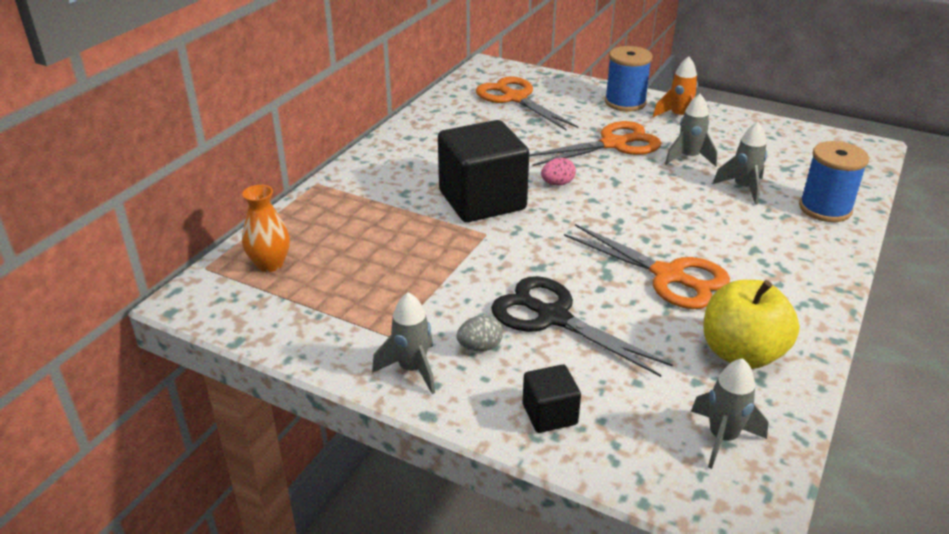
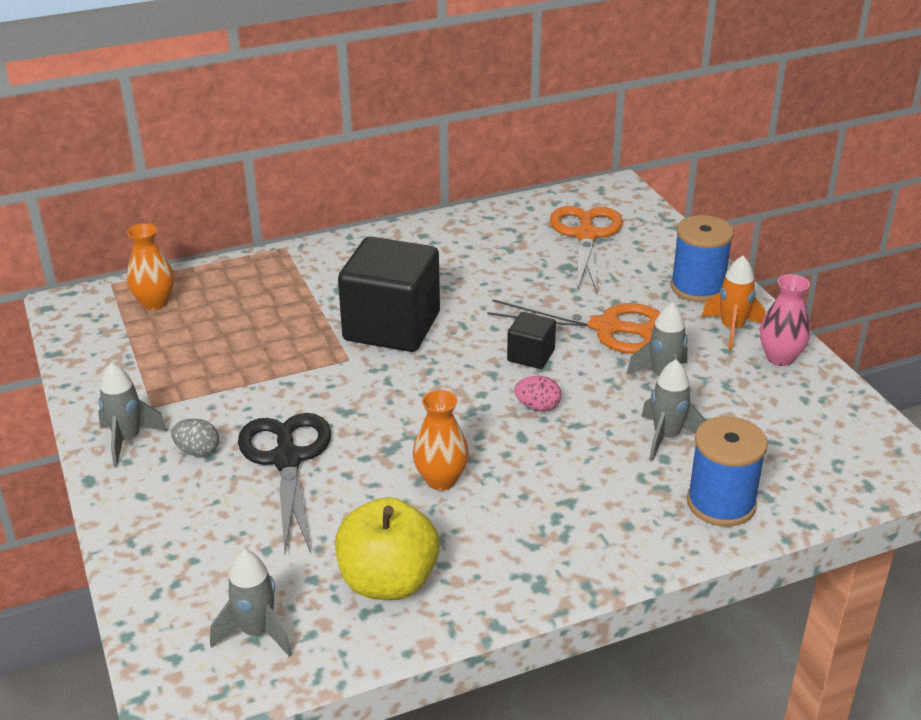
camera: 40 degrees right, 0 degrees up
black cube [523,365,581,433] -> black cube moved to [507,312,556,369]
pink egg [541,158,576,186] -> pink egg moved to [514,376,561,411]
orange scissors [564,224,730,309] -> orange vase [413,390,469,490]
none -> pink vase [760,274,810,366]

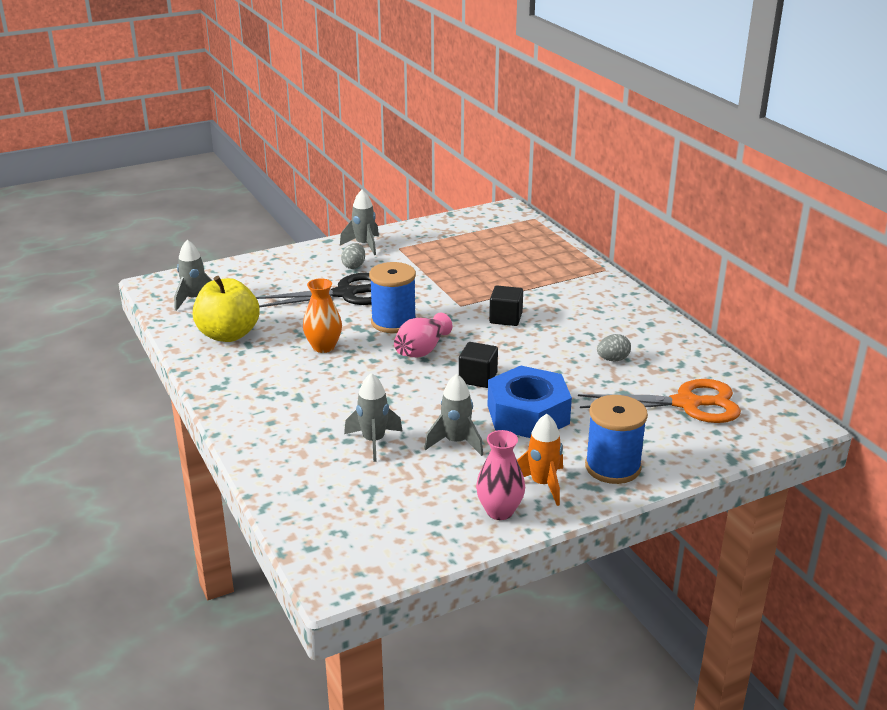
camera: 85 degrees right, 5 degrees down
orange vase [127,223,174,310] -> none
black cube [338,236,440,352] -> black cube [489,285,523,326], size x0.47
orange scissors [487,299,660,354] -> blue nut [487,366,572,438]
pink egg [514,376,561,411] -> none
blue spool [687,416,768,526] -> blue spool moved to [369,262,416,333]
none -> pink vase [394,313,453,358]
none -> grey egg [597,334,631,361]

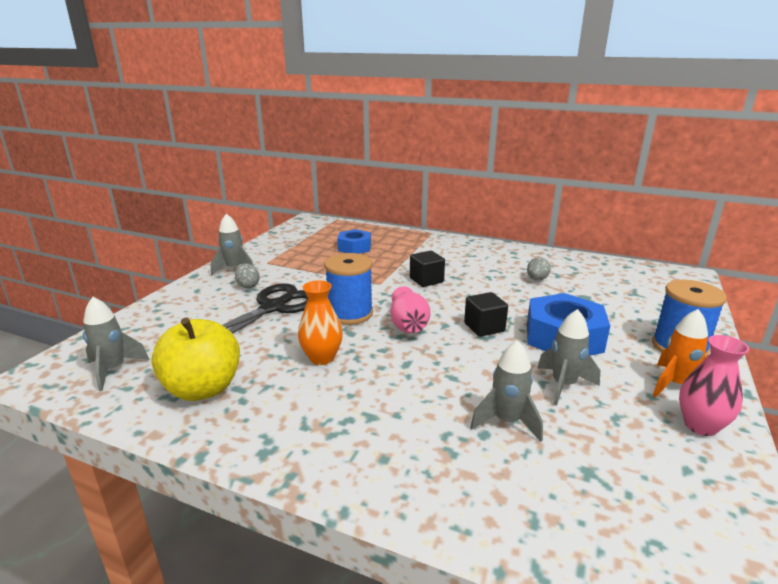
camera: 40 degrees left, 5 degrees down
orange scissors [578,379,741,423] -> none
none -> blue nut [337,229,371,254]

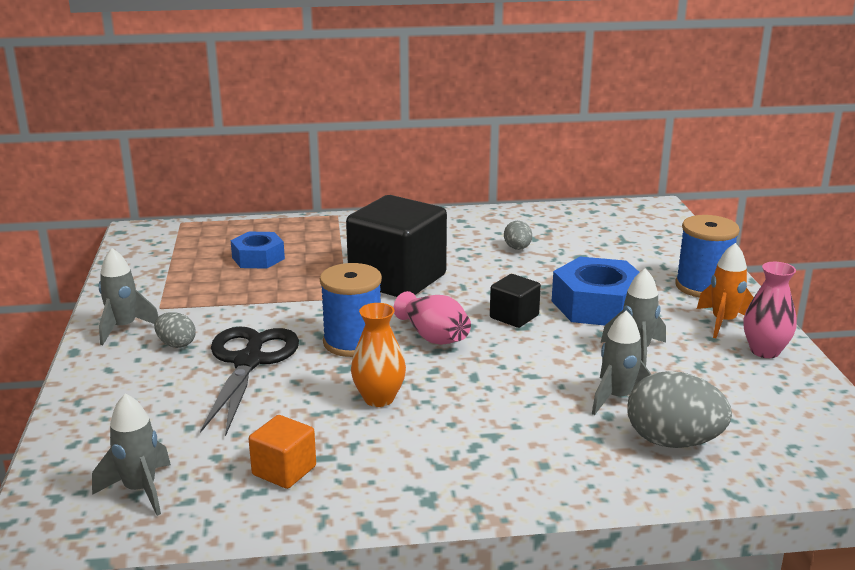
camera: 30 degrees left, 0 degrees up
yellow apple [151,318,240,401] -> orange cube [249,415,316,489]
black cube [410,251,445,287] -> black cube [346,195,447,297], size x2.14
none -> grey egg [627,371,732,448]

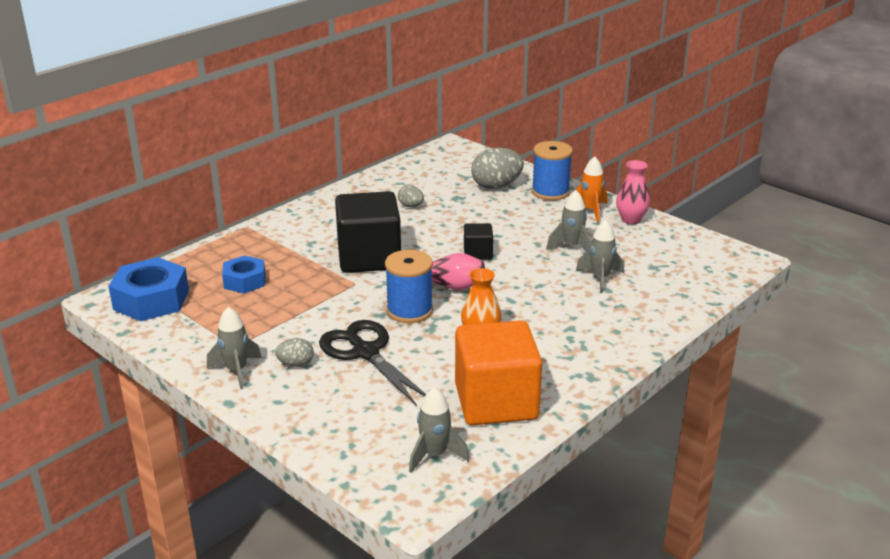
camera: 40 degrees left, 5 degrees up
orange cube [249,415,316,489] -> orange cube [455,320,542,425], size x2.14
blue nut [552,257,640,325] -> blue nut moved to [108,257,189,321]
grey egg [627,371,732,448] -> grey egg moved to [471,148,524,189]

